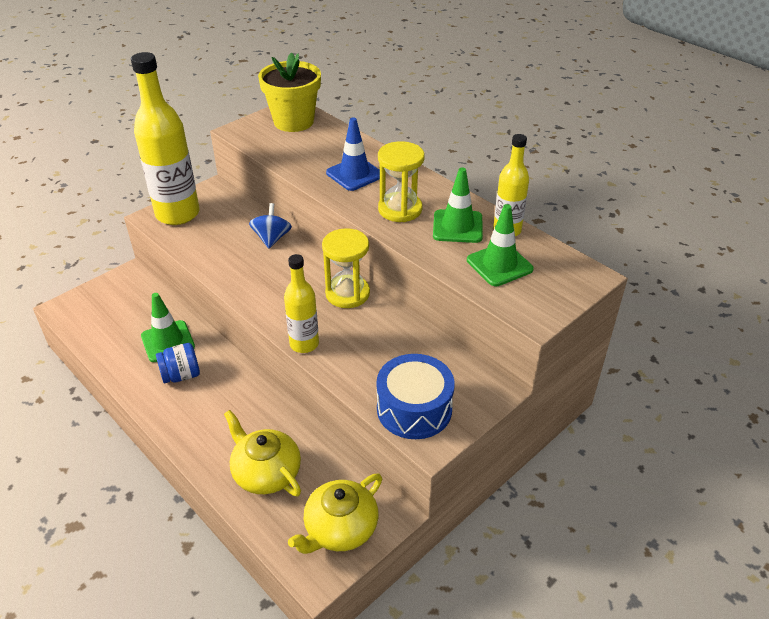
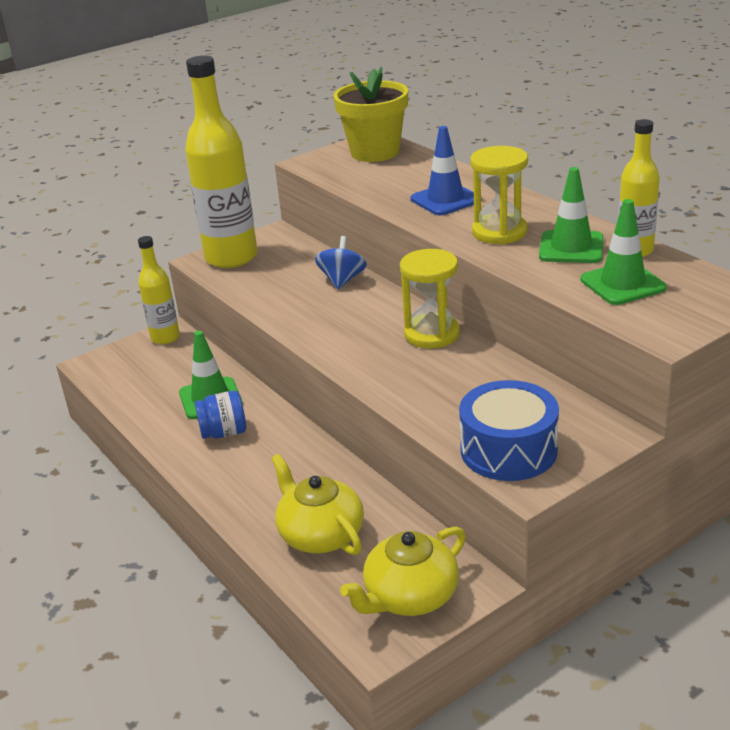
camera: 10 degrees right, 10 degrees down
yellow bottle [284,254,319,353] -> yellow bottle moved to [138,236,180,344]

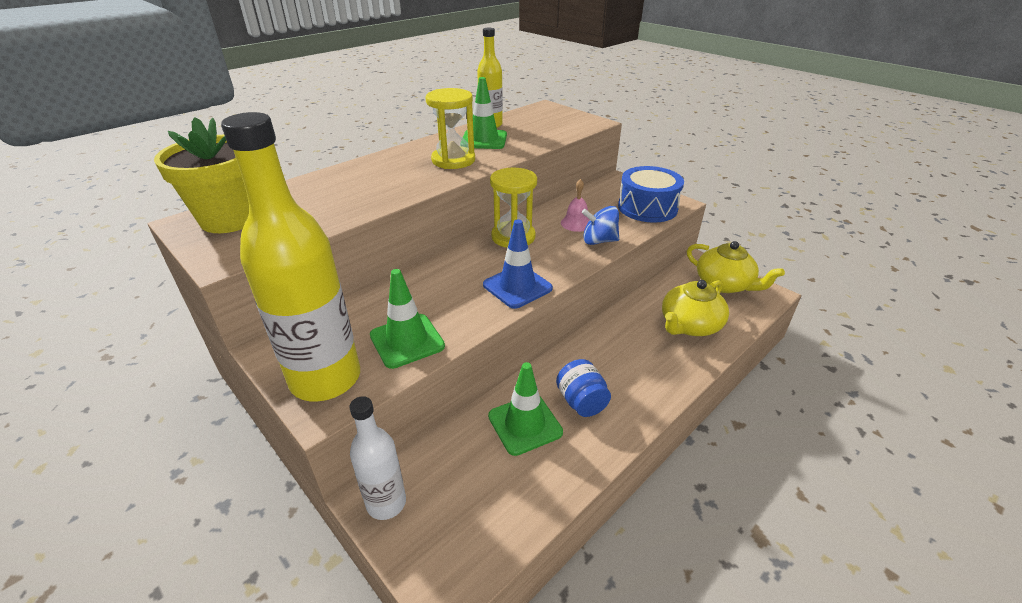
camera: 100 degrees left, 5 degrees up
yellow bottle [138,236,180,344] -> white bottle [349,396,406,520]
blue spinning top [315,236,367,290] -> blue spinning top moved to [582,206,619,245]
blue traffic cone [411,126,474,215] -> blue traffic cone moved to [483,219,553,309]
green traffic cone [580,199,667,305] -> green traffic cone moved to [370,269,445,369]
none -> pink bell [561,179,590,232]

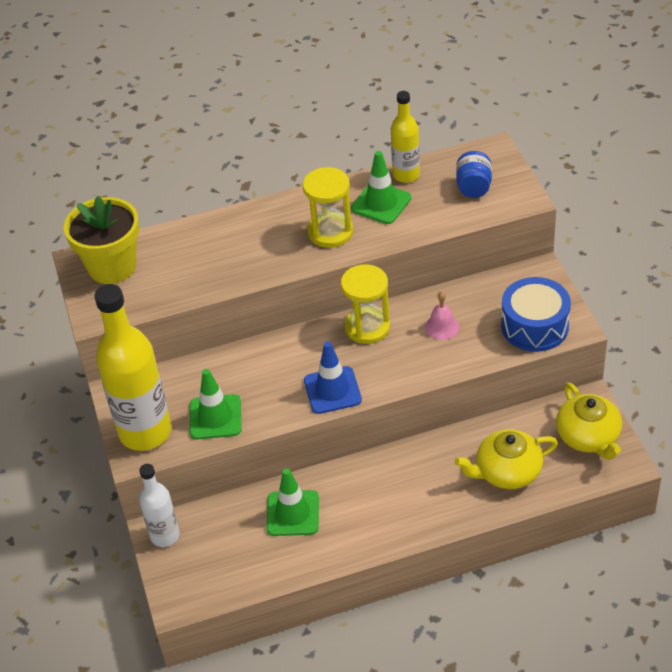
camera: 30 degrees right, 10 degrees up
blue jar [556,359,611,417] -> blue jar moved to [456,151,492,198]
blue spinning top [582,206,619,245] -> none

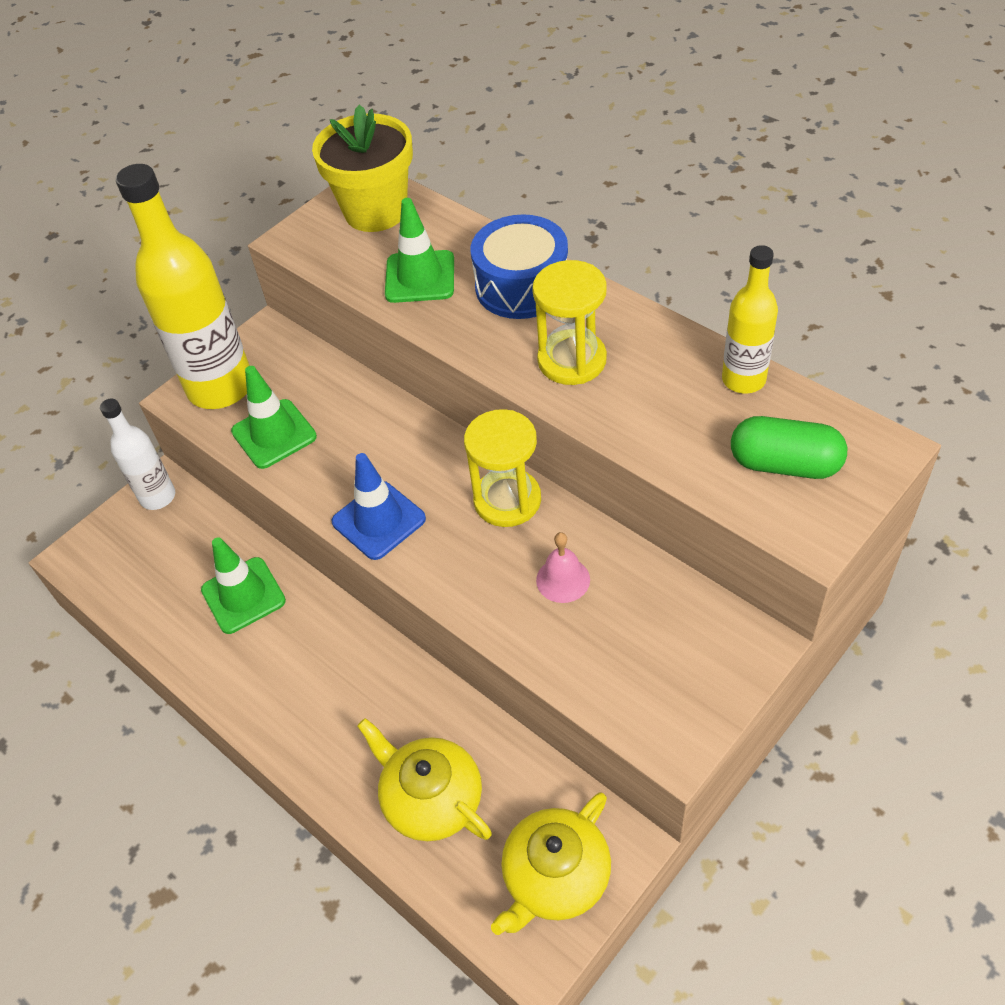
camera: 60 degrees right, 5 degrees up
green traffic cone [351,151,411,224] -> green traffic cone moved to [385,198,454,303]
blue jar [456,151,492,198] -> green capsule [731,416,847,479]
blue drum [501,277,571,352] -> blue drum moved to [471,214,568,319]

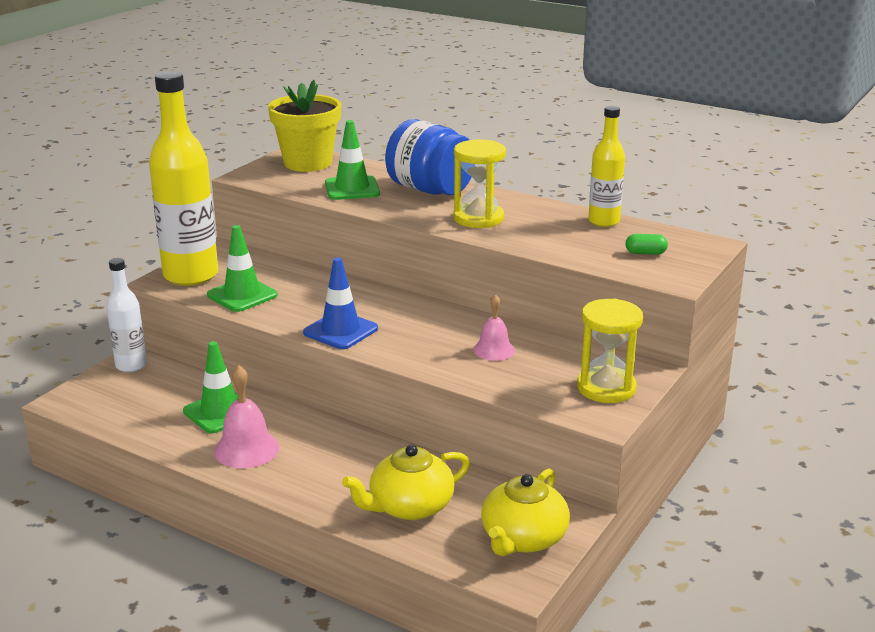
camera: 15 degrees left, 25 degrees down
yellow teapot [357,718,492,841] -> yellow teapot turned 60 degrees counterclockwise [342,444,470,520]
yellow hourglass [464,409,541,527] -> yellow hourglass moved to [577,298,643,403]
blue drum [471,214,568,319] -> blue jar [385,119,471,195]
green capsule [731,416,847,479] -> green capsule [625,234,668,255], size x0.52
none -> pink bell [214,365,279,468]

